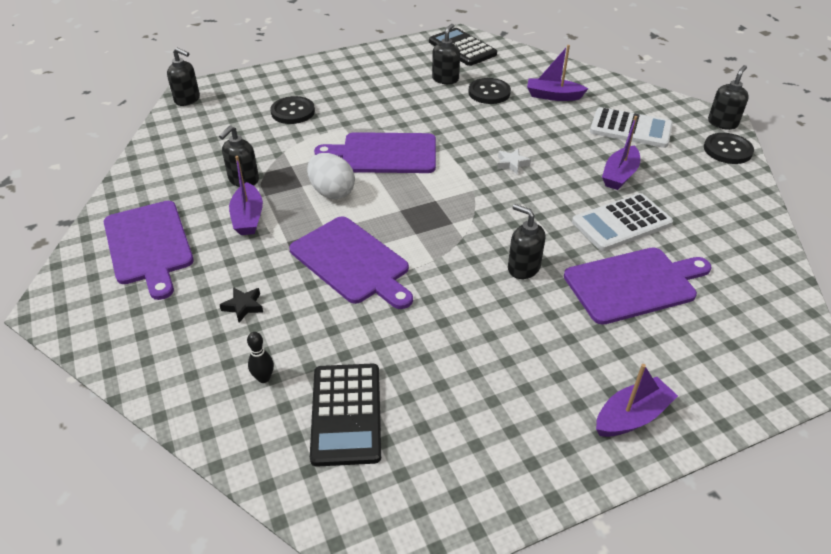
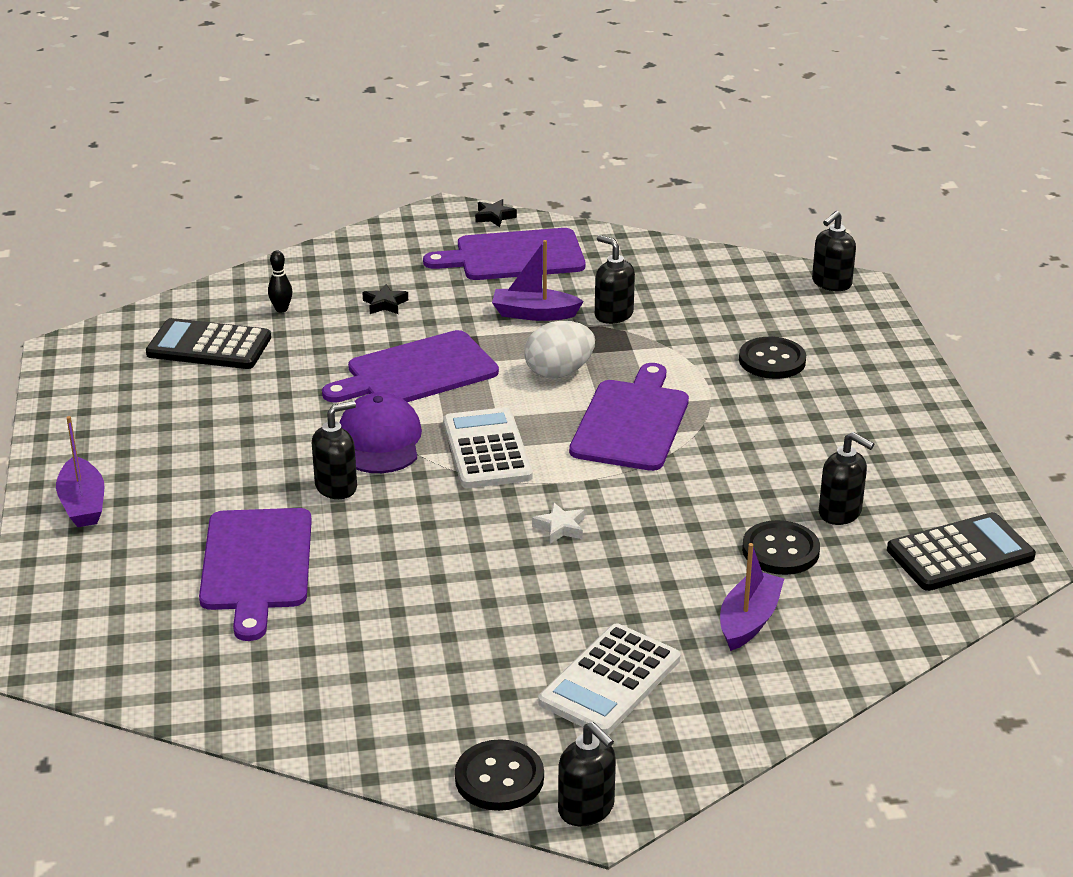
camera: 105 degrees right, 10 degrees down
white calculator [572,193,673,251] -> white calculator moved to [443,407,533,488]
purple boat [602,116,640,190] -> none
none -> purple cap [339,393,422,473]
none -> black star [475,199,517,227]

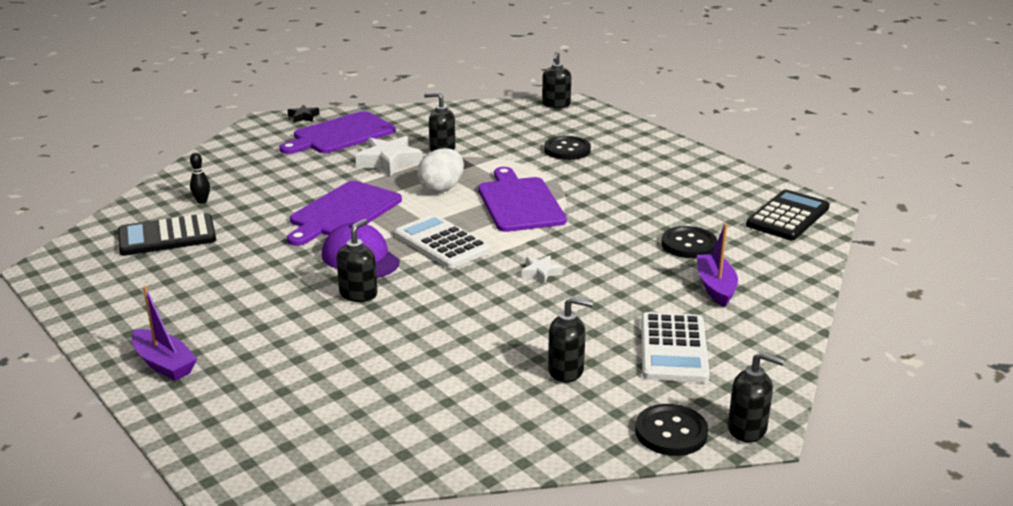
camera: 30 degrees left, 5 degrees down
purple cutting board [199,508,312,641] -> none
black star [362,284,408,314] -> none
purple boat [492,240,584,321] -> white star [355,136,423,177]
black soap dispenser [819,432,874,525] -> black soap dispenser moved to [548,297,593,383]

